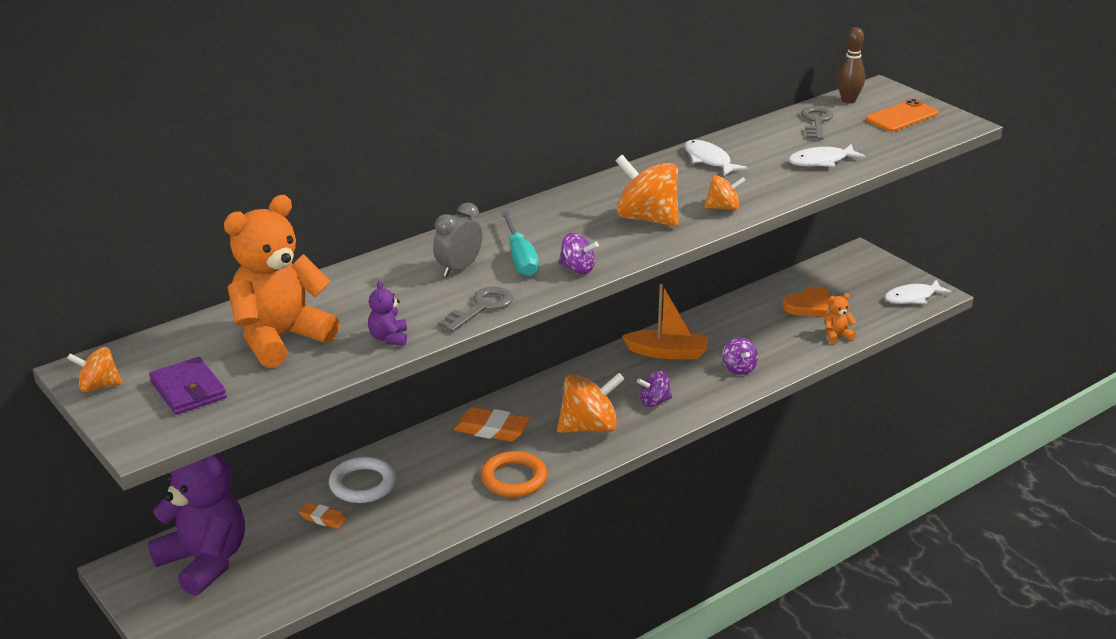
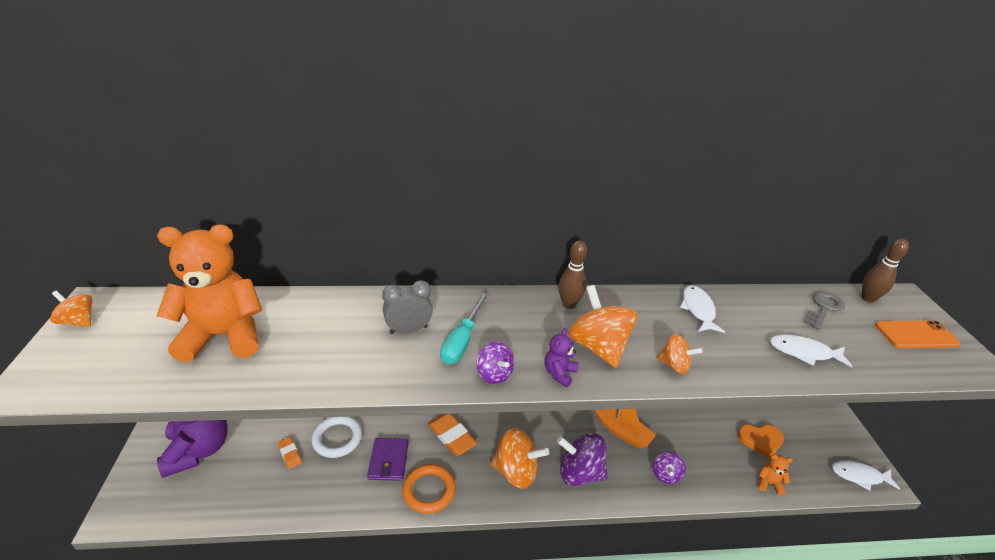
camera: 30 degrees right, 5 degrees up
purple wallet [149,357,227,415] -> purple wallet moved to [367,438,409,481]
purple teddy bear [368,281,407,345] -> purple teddy bear moved to [545,328,579,387]
grey key [438,287,513,332] -> none
purple spinning top [637,371,672,407] -> purple spinning top [557,433,608,486], size x1.81
none -> brown bowling pin [559,241,587,309]

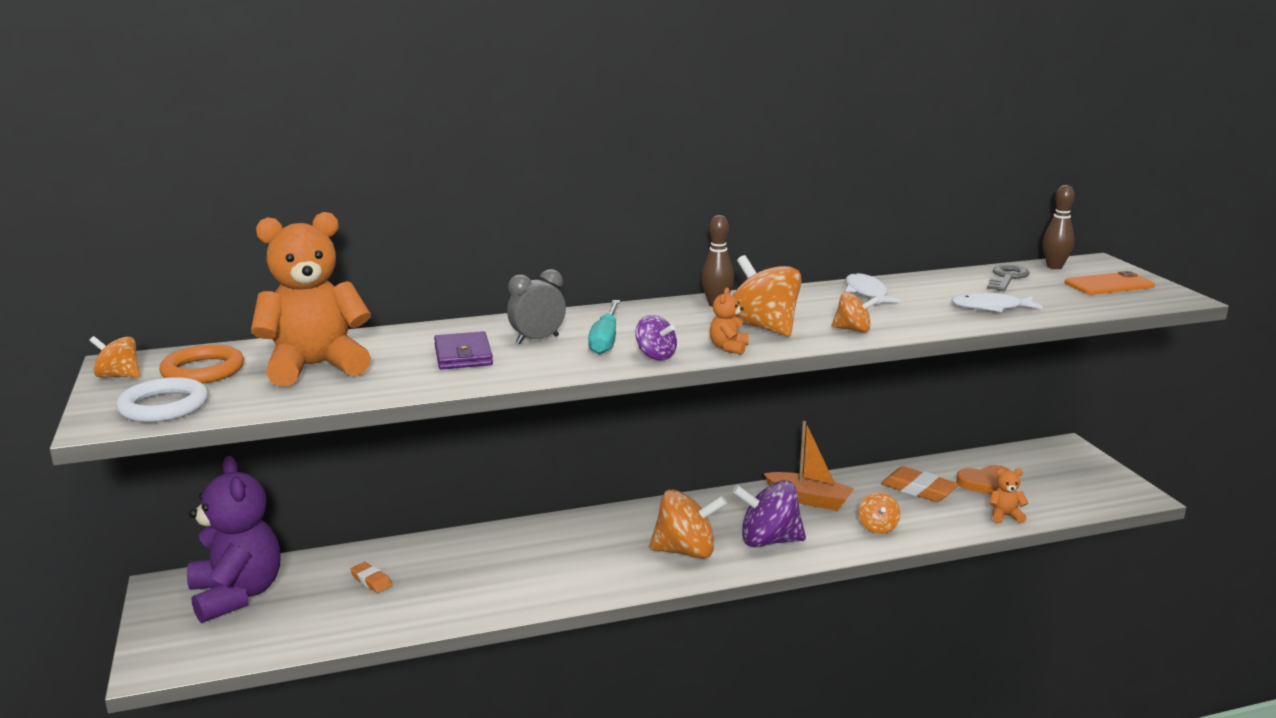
camera: 10 degrees left, 15 degrees down
white ring [311,417,362,458] -> white ring moved to [116,377,208,422]
purple wallet [367,438,409,481] -> purple wallet moved to [434,331,493,370]
orange ring [402,464,456,514] -> orange ring moved to [159,344,244,384]
orange eraser [428,414,477,456] -> orange eraser moved to [881,466,959,502]
purple teddy bear [545,328,579,387] -> orange teddy bear [709,288,748,355]
purple spinning top [653,452,686,484] -> orange spinning top [858,492,900,534]
white fish [832,460,900,491] -> none

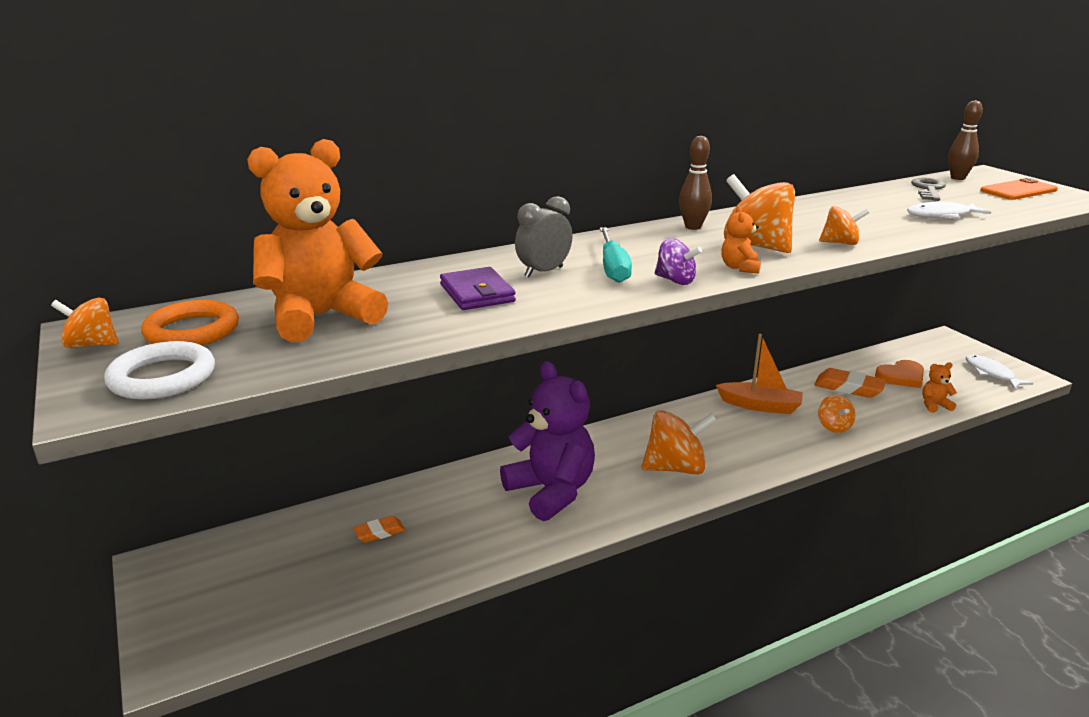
camera: 10 degrees left, 5 degrees up
purple teddy bear [187,456,280,623] -> purple teddy bear moved to [500,362,595,521]
orange eraser [350,562,392,593] -> orange eraser turned 60 degrees counterclockwise [353,516,405,543]
purple spinning top [732,480,806,547] -> none
white fish [846,273,902,304] -> white fish moved to [966,355,1033,389]

